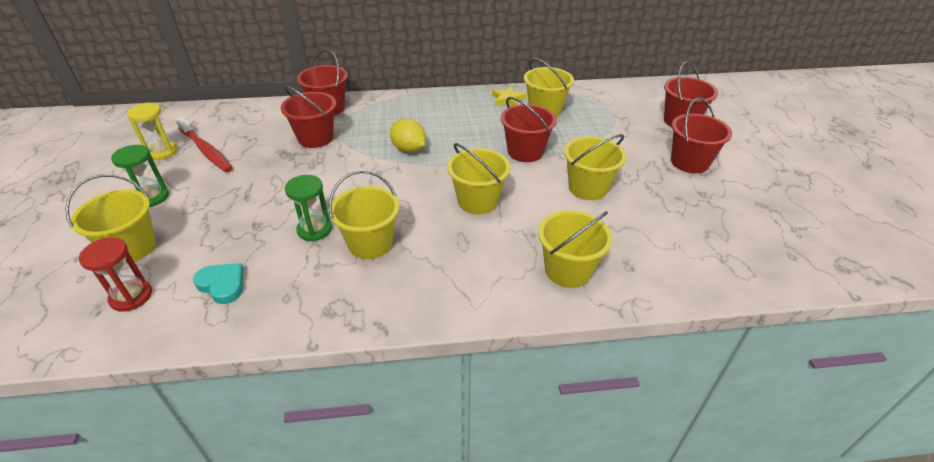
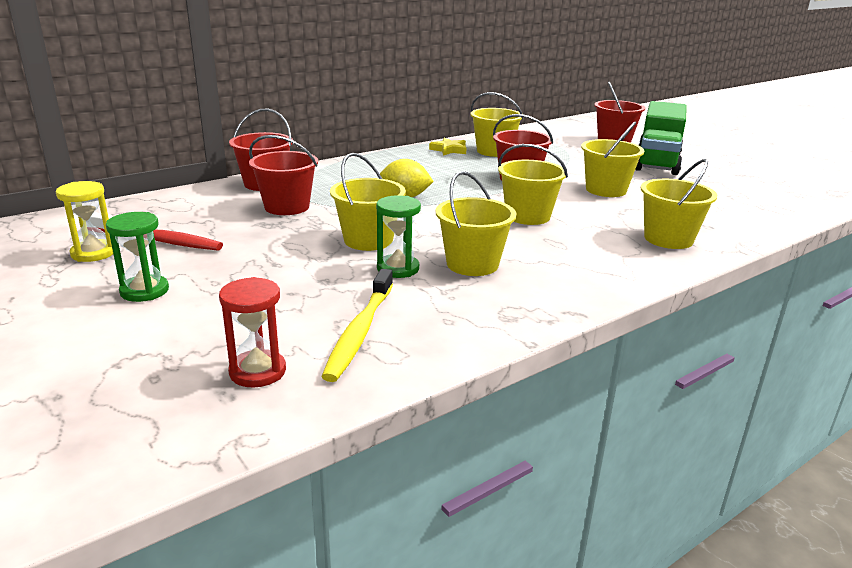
camera: 30 degrees left, 15 degrees down
yellow bucket [65,174,156,264] -> yellow bucket moved to [330,153,406,251]
turquoise heart [193,263,244,304] -> yellow toothbrush [321,269,393,382]
red bucket [671,98,732,173] -> green truck [635,101,687,175]

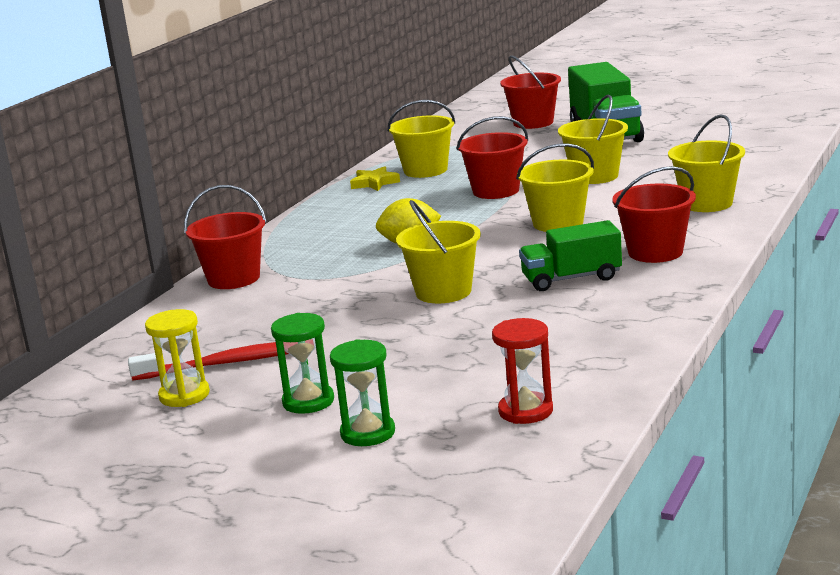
camera: 25 degrees left, 5 degrees down
red bucket [249,135,318,215] -> red bucket moved to [612,166,696,263]
yellow toothbrush [321,269,393,382] -> none
green hourglass [376,195,421,278] -> green hourglass moved to [330,339,395,446]
yellow bucket [436,171,516,276] -> green truck [519,220,622,291]

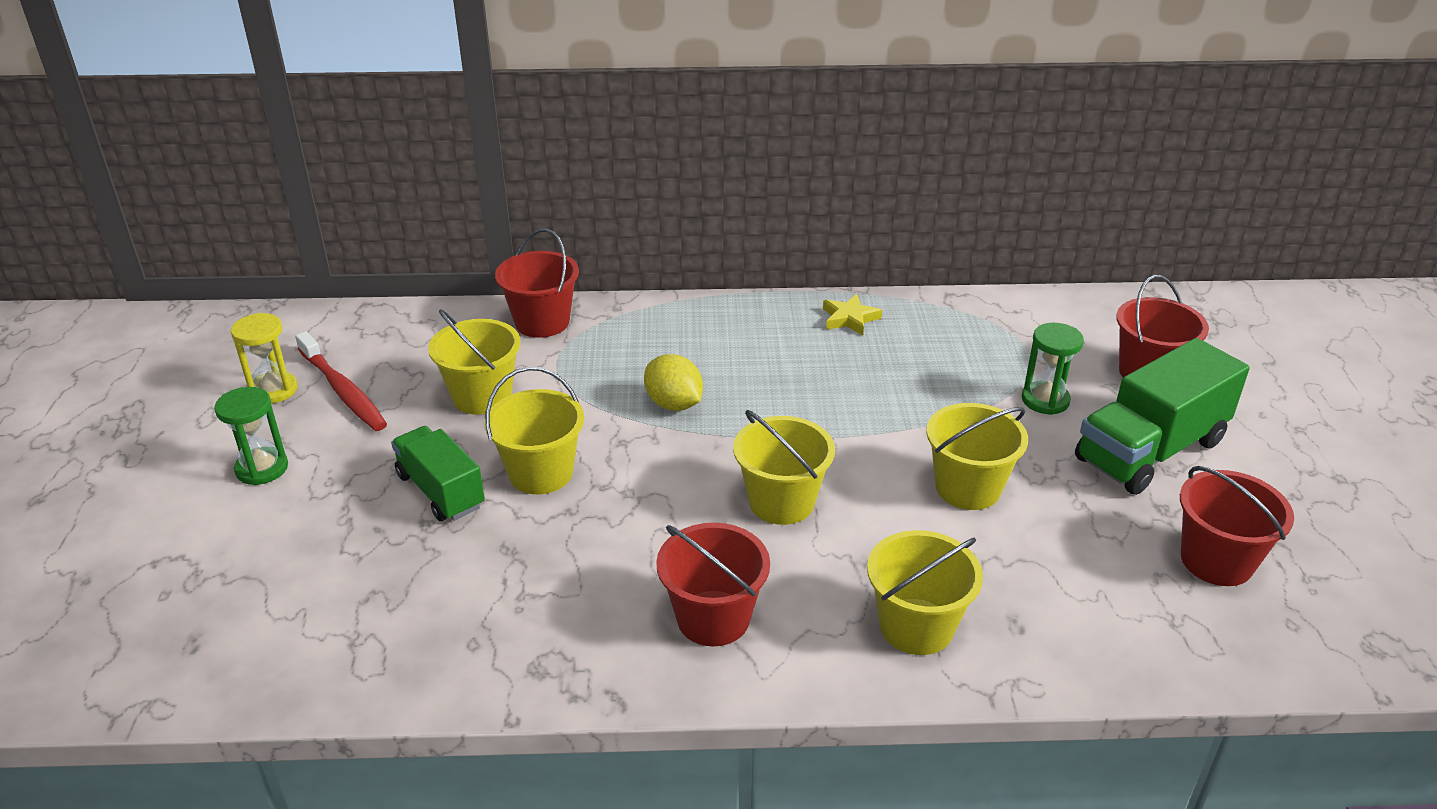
camera: 60 degrees right, 15 degrees up
green hourglass [330,339,395,446] -> green hourglass moved to [1022,323,1084,415]
yellow bucket [387,100,455,178] -> yellow bucket moved to [428,309,521,415]
red bucket [456,116,528,199] -> red bucket moved to [1180,466,1294,586]
red hourglass [492,318,553,424] -> none
green truck [519,220,622,291] -> green truck moved to [391,426,485,521]

